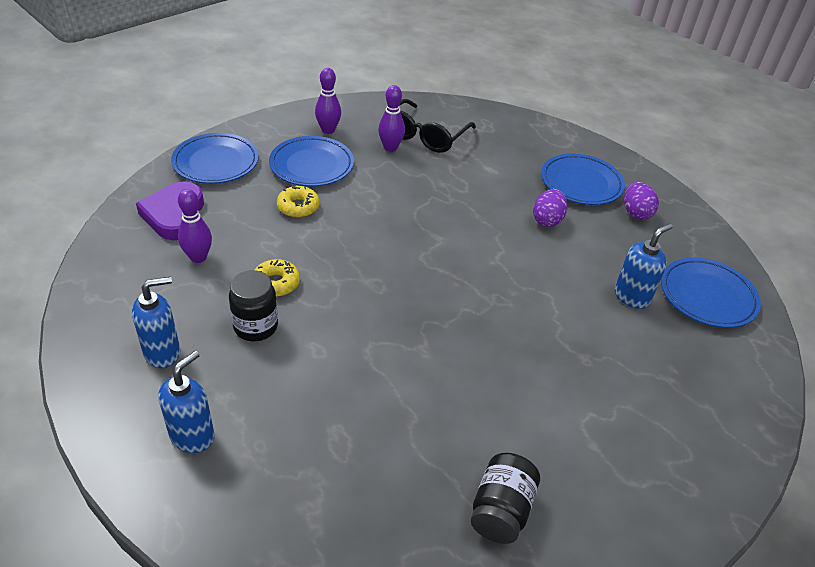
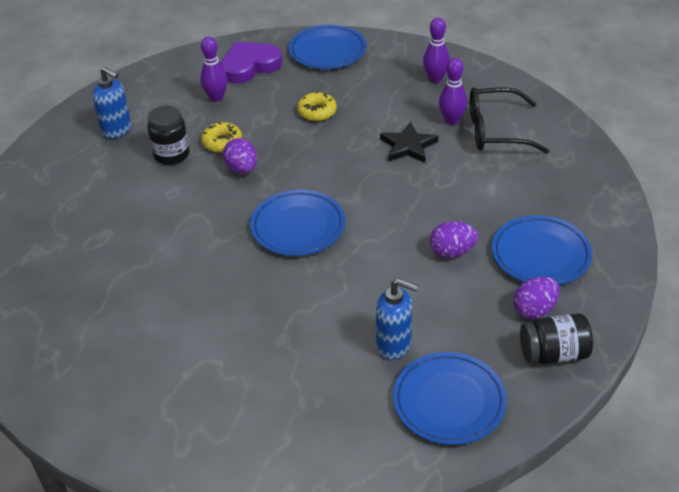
camera: 65 degrees right, 0 degrees up
blue soap dispenser [158,351,215,453] -> none
blue plate [269,136,354,187] -> blue plate moved to [250,190,345,256]
black jar [471,453,540,544] -> black jar moved to [520,313,593,364]
none -> purple egg [223,138,257,174]
none -> black star [380,122,438,163]

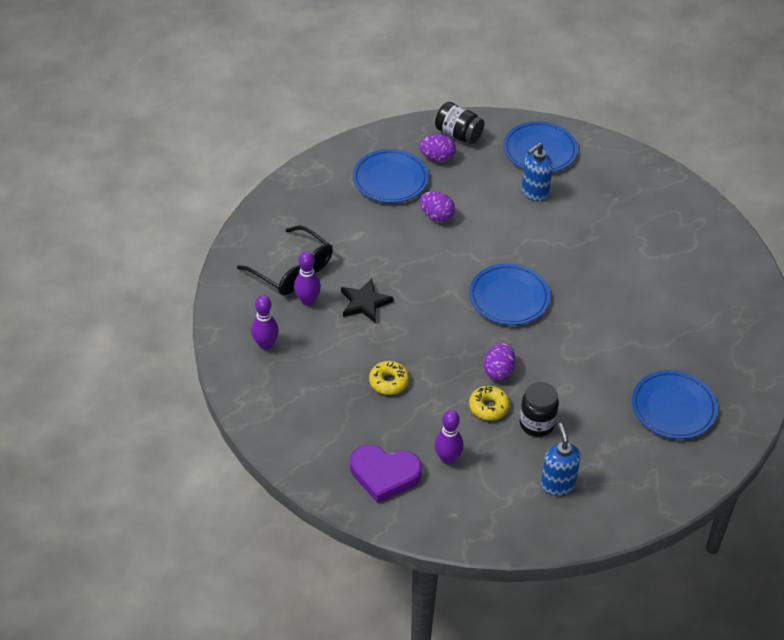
camera: 140 degrees left, 5 degrees up
blue plate [289,25,366,69] -> blue plate moved to [632,370,718,439]
blue soap dispenser [376,278,419,360] -> blue soap dispenser turned 105 degrees counterclockwise [522,143,553,201]

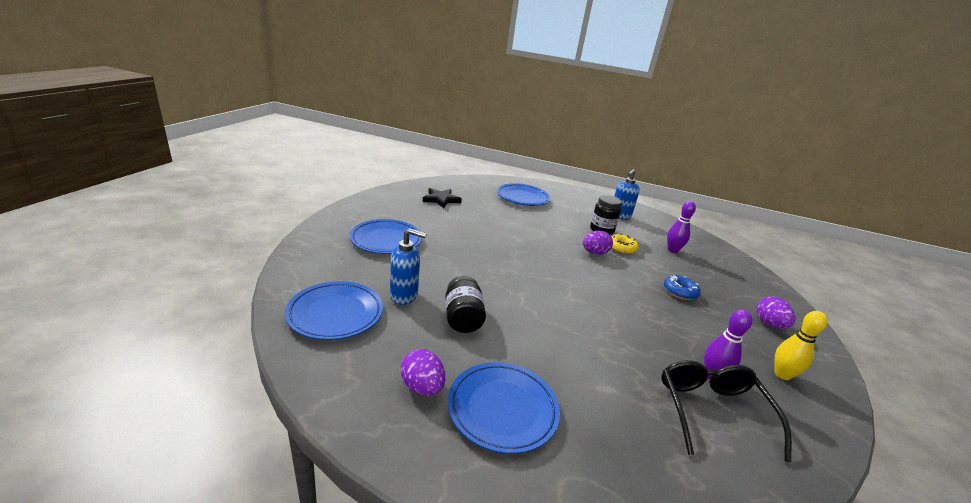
camera: 135 degrees left, 20 degrees down
purple bowling pin [251,295,279,350] -> yellow bowling pin [774,311,827,380]
black star [341,279,394,323] -> black star moved to [423,188,462,209]
purple heart [350,445,422,503] -> none
yellow donut [369,361,409,395] -> blue donut [664,275,701,300]
purple egg [420,191,455,222] -> purple egg moved to [756,296,796,329]
black jar [435,102,485,144] -> black jar moved to [445,276,486,333]
blue plate [469,264,550,325] -> blue plate moved to [350,219,422,254]

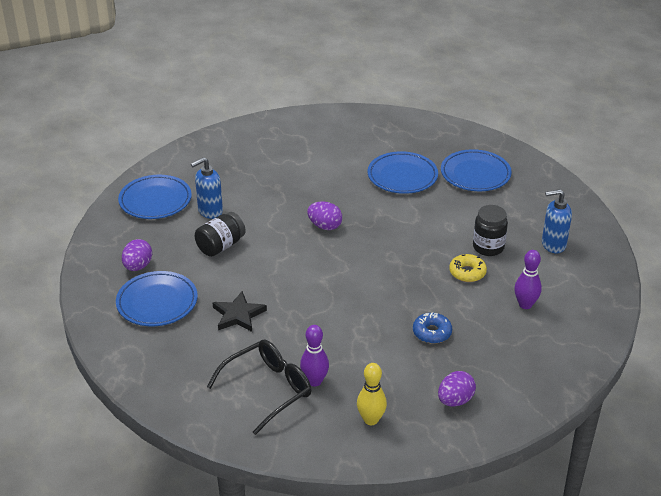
camera: 55 degrees right, 10 degrees up
blue plate [350,219,422,254] -> blue plate moved to [368,151,438,194]
blue soap dispenser [390,228,427,305] -> blue soap dispenser turned 90 degrees clockwise [191,157,223,219]
black star [423,188,462,209] -> black star moved to [212,291,267,332]
purple egg [583,231,613,255] -> purple egg moved to [307,202,342,230]

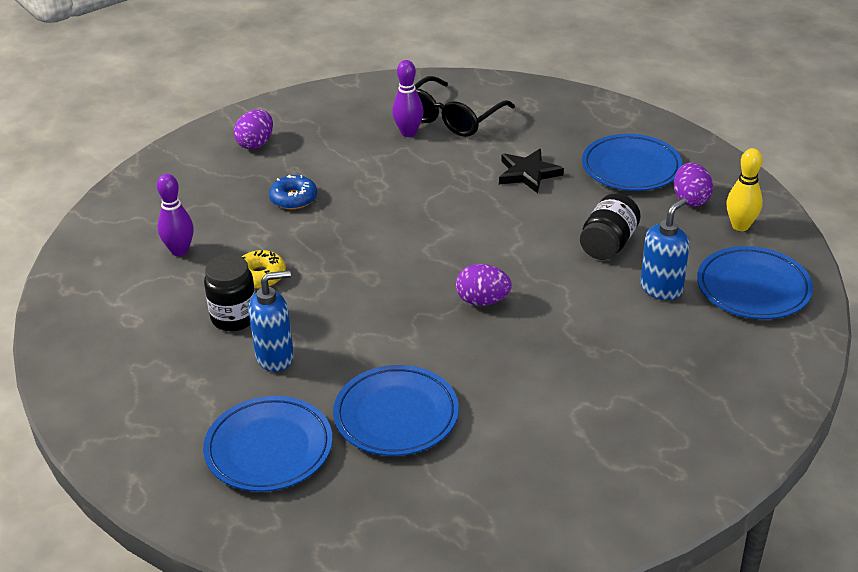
camera: 165 degrees right, 0 degrees up
yellow bowling pin [357,363,387,425] -> yellow bowling pin moved to [727,148,763,231]
blue soap dispenser [542,189,572,253] -> blue soap dispenser moved to [248,270,294,372]

